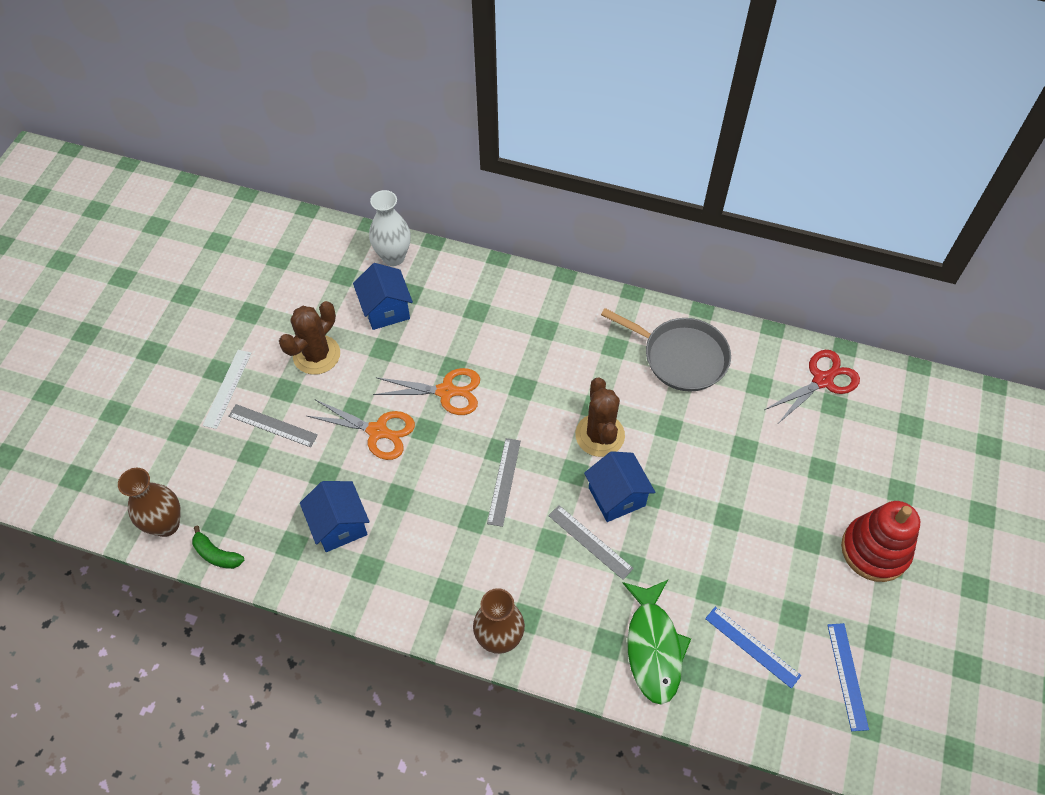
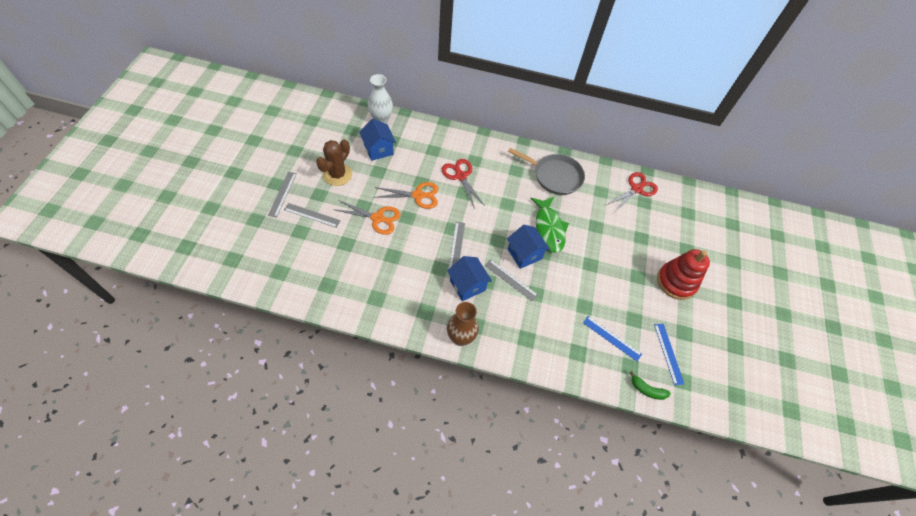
camera: 10 degrees left, 0 degrees up
brown vase [118,468,180,537] -> none
green banana [192,526,244,569] -> green banana moved to [629,371,671,400]
white ruler [202,350,251,429] -> grey ruler [268,172,297,218]
blue house [300,481,369,552] -> blue house moved to [447,256,492,301]
brown cactus [575,377,625,457] -> none
green fish [623,580,691,705] -> green fish moved to [530,197,569,253]
none -> red scissors [442,159,485,209]

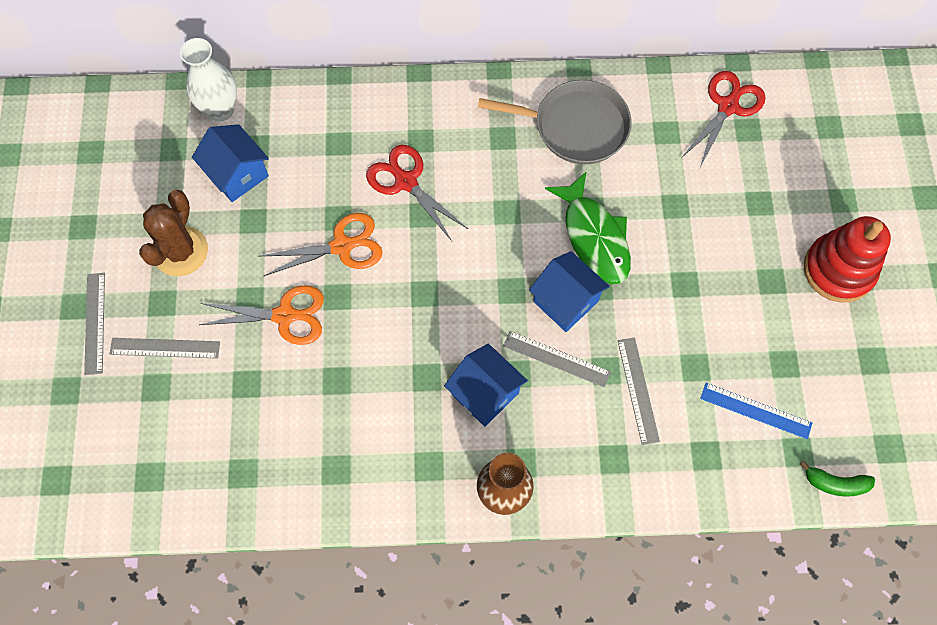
camera: 10 degrees left, 10 degrees up
grey ruler [449,222,465,268] -> grey ruler moved to [618,337,660,445]
blue ruler [654,324,684,385] -> none

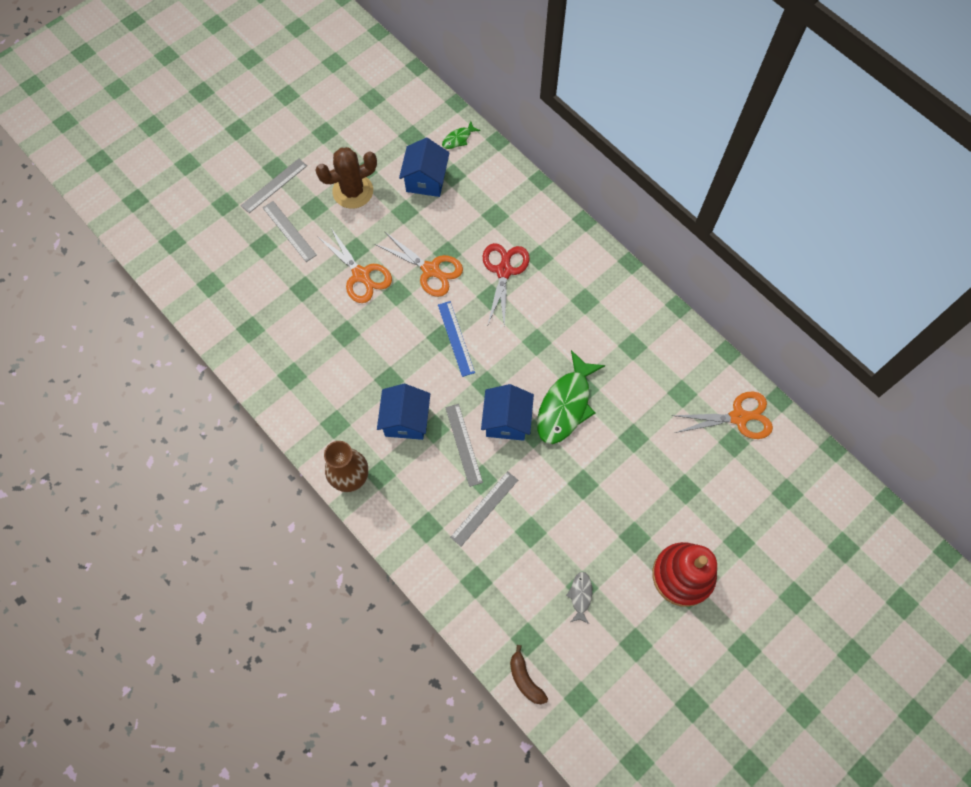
camera: 50 degrees right, 0 degrees up
white vase [180,38,237,121] -> green fish [442,121,480,149]
grey pan [478,80,632,164] -> none
red scissors [682,71,766,167] -> orange scissors [671,392,773,439]
blue ruler [700,383,812,439] -> blue ruler moved to [438,301,475,377]
green banana [800,461,875,497] -> brown banana [510,645,548,704]
none -> grey fish [566,572,592,624]

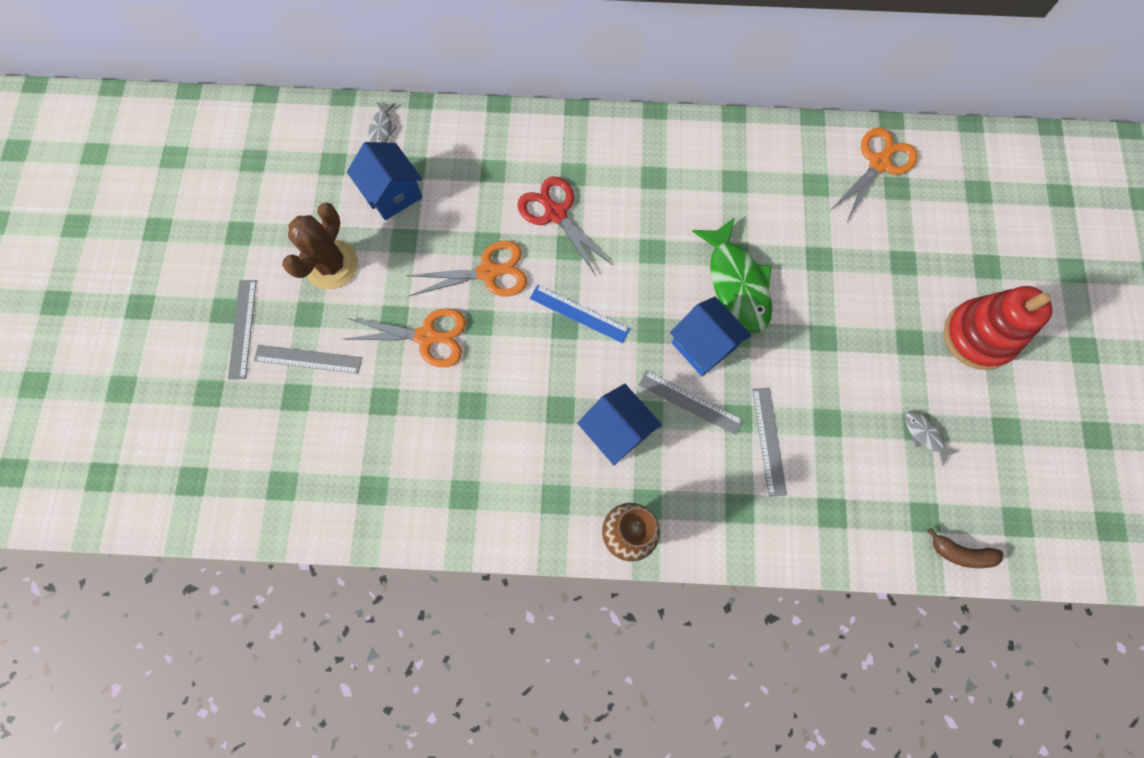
camera: 45 degrees left, 5 degrees up
green fish [442,121,480,149] -> grey fish [368,102,397,143]

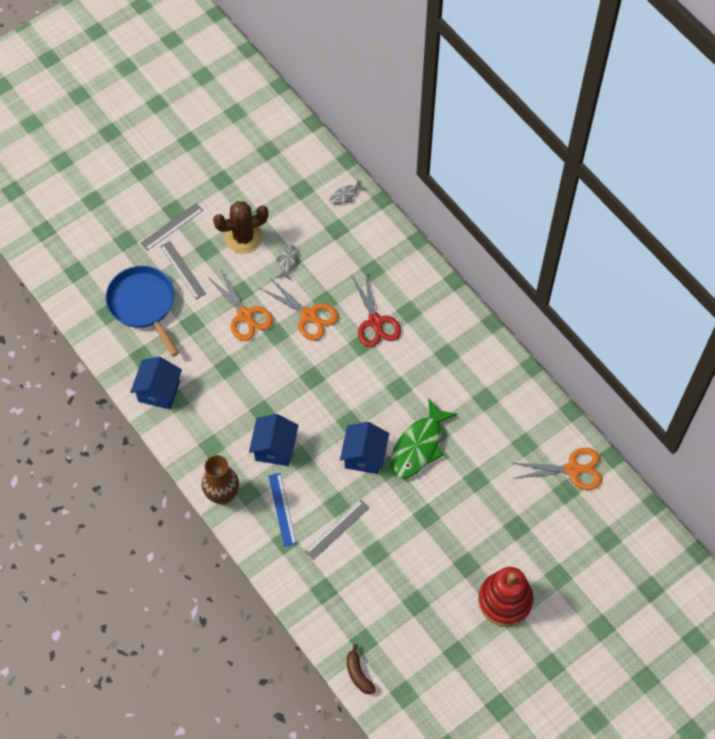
camera: 50 degrees right, 10 degrees down
blue house [347,142,423,220] -> blue house moved to [130,357,182,409]
red scissors [517,176,613,276] -> red scissors turned 150 degrees clockwise [351,273,401,347]
blue ruler [530,285,630,343] -> blue ruler moved to [268,473,297,547]
grey ruler [639,370,743,435] -> none
grey fish [905,411,958,466] -> grey fish moved to [276,245,297,280]
none -> blue pan [106,266,179,357]

